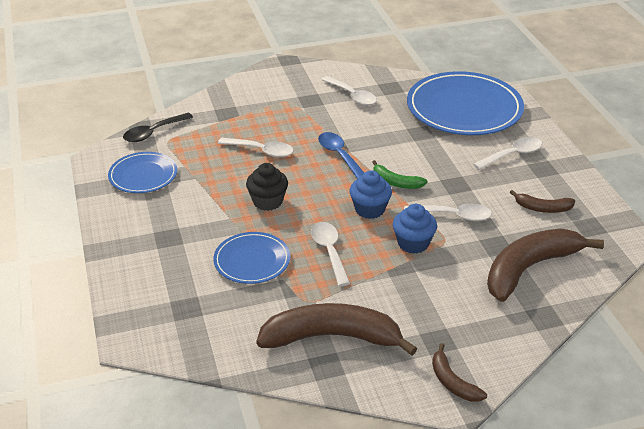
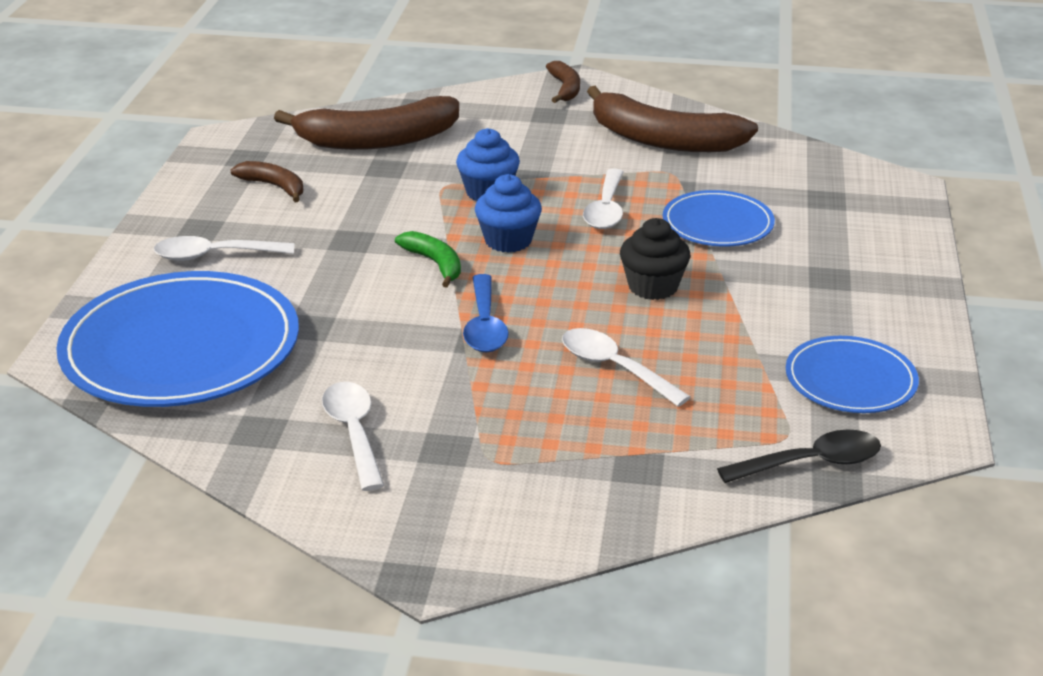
camera: 155 degrees left, 5 degrees down
white spoon [404,203,492,221] -> none

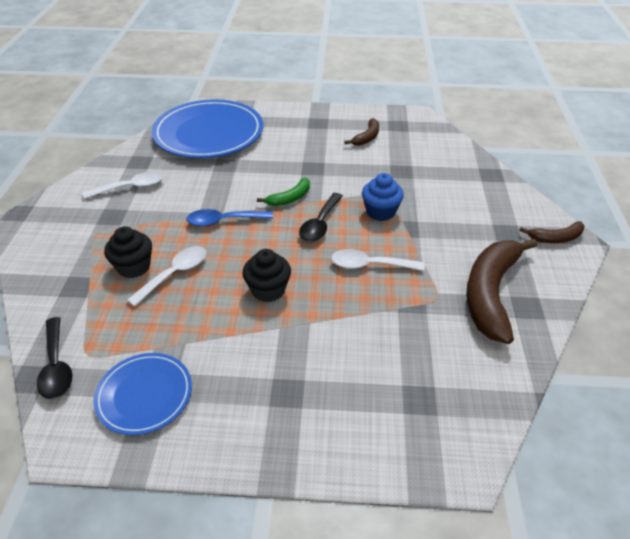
camera: 85 degrees right, 10 degrees up
white spoon [154,236,295,261] -> none
brown banana [274,96,459,150] -> none
blue cupcake [475,174,542,253] -> black spoon [299,193,343,242]
blue plate [663,190,775,246] -> none
none -> black cupcake [104,226,152,278]

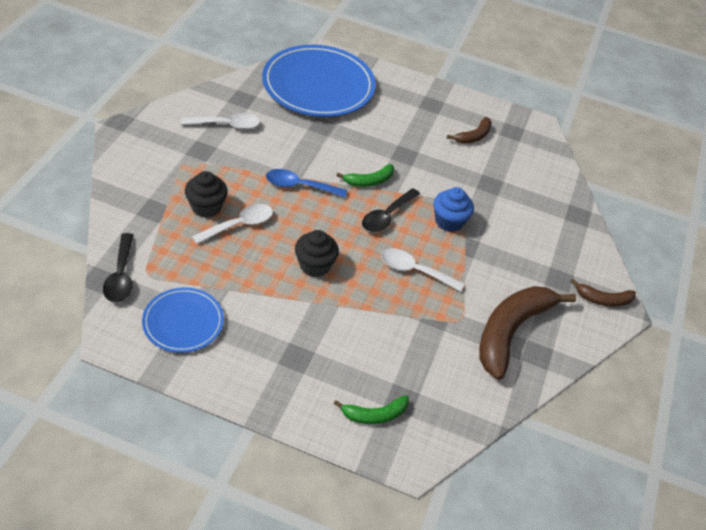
camera: 10 degrees right, 5 degrees up
none -> green banana [334,395,409,424]

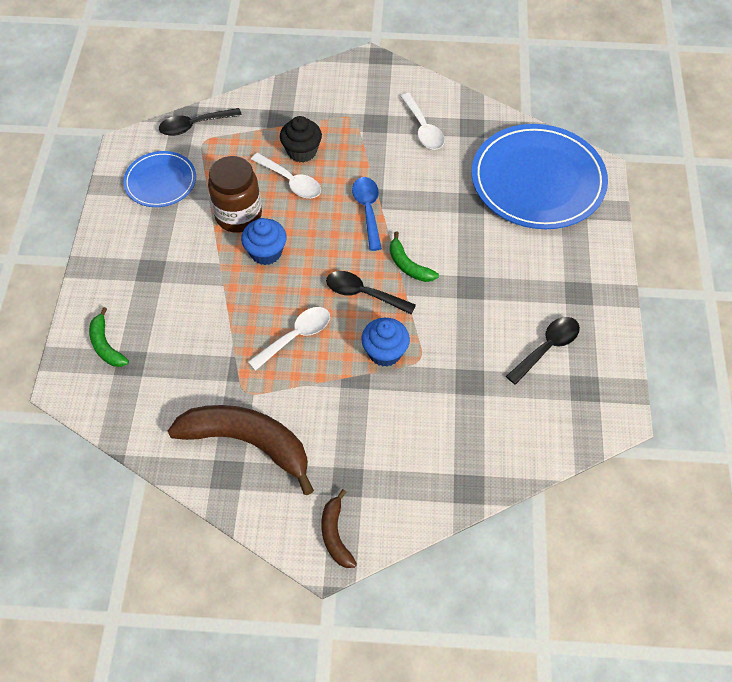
camera: 80 degrees right, 10 degrees up
black cupcake [295,230,339,277] -> blue cupcake [241,218,287,265]
white spoon [381,248,464,292] -> white spoon turned 45 degrees clockwise [248,307,330,371]
brown banana [447,117,492,144] -> black spoon [506,317,580,385]
none -> brown jar [208,156,262,233]

